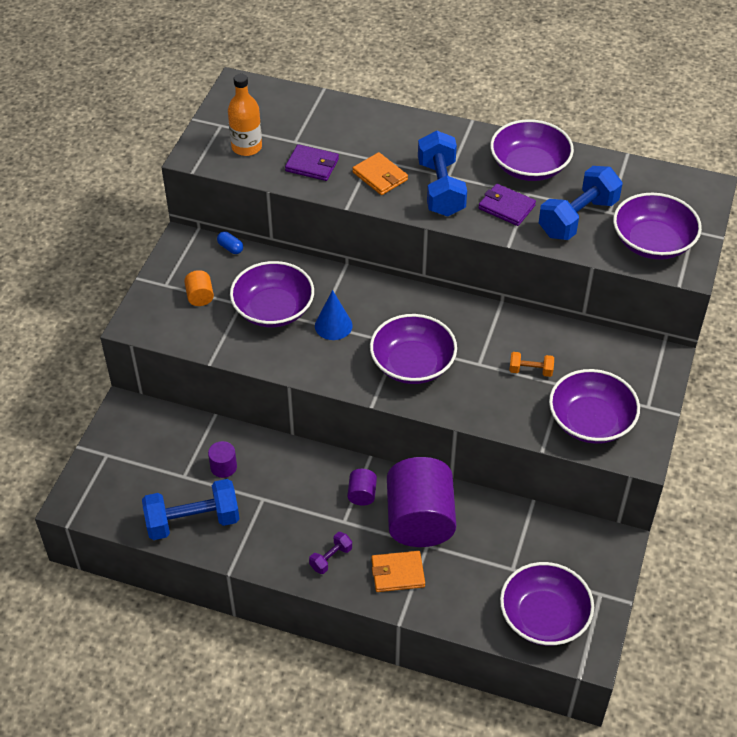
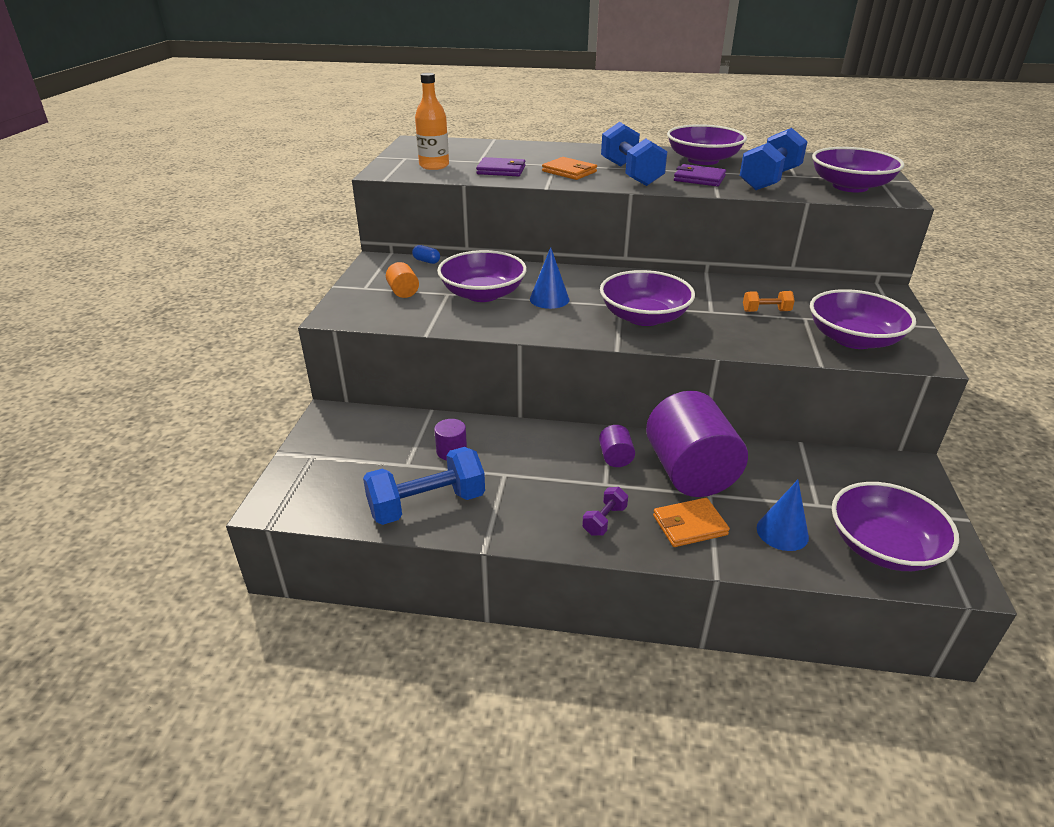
camera: 10 degrees left, 15 degrees down
none -> blue cone [757,480,809,551]

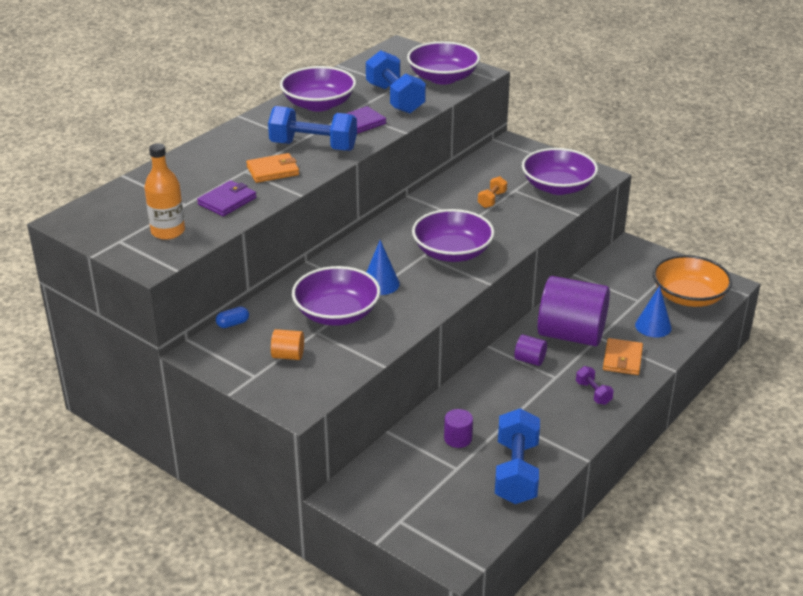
camera: 60 degrees left, 0 degrees up
purple bowl [832,482,959,571] -> orange bowl [653,255,732,307]

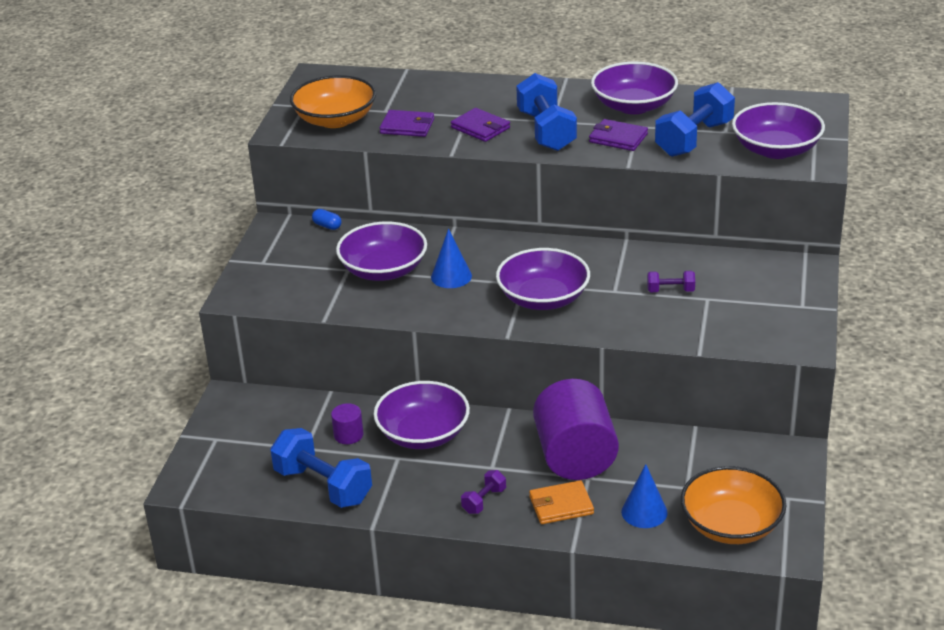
camera: 65 degrees right, 0 degrees up
orange bottle [145,143,185,240] -> orange bowl [290,75,376,128]
orange wallet [246,153,299,183] -> purple wallet [451,108,510,142]
orange cylinder [271,329,304,360] -> none
orange dumbbell [478,176,507,208] -> purple dumbbell [647,271,695,292]
blue dumbbell [495,408,540,504] -> blue dumbbell turned 60 degrees clockwise [270,428,372,508]
purple cylinder [514,335,547,366] -> none
purple bowl [522,148,598,195] -> purple bowl moved to [373,381,470,449]

